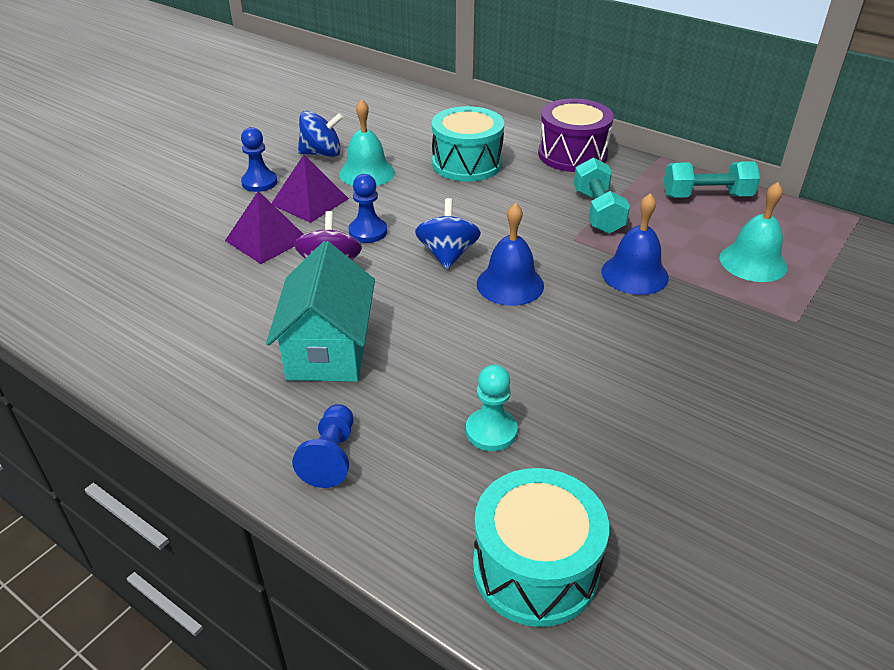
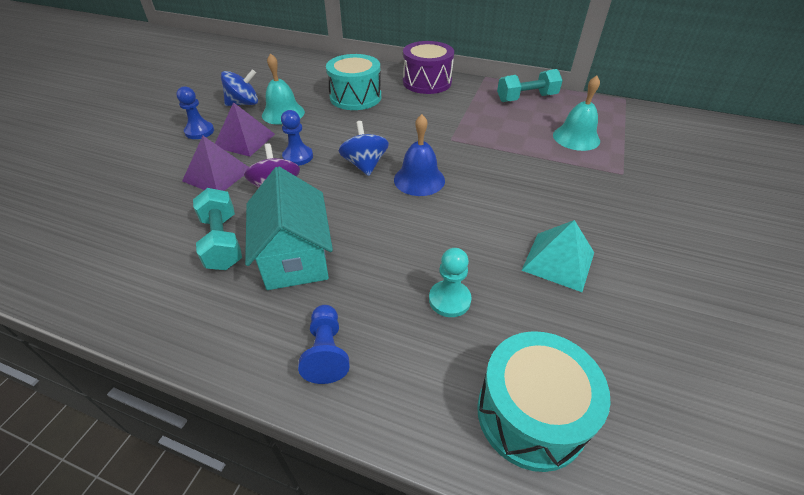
camera: 15 degrees left, 5 degrees up
turquoise dumbbell [574,157,630,234] -> turquoise dumbbell moved to [193,188,242,270]
blue bell [601,193,669,295] -> none
none -> turquoise pyramid [521,220,594,292]

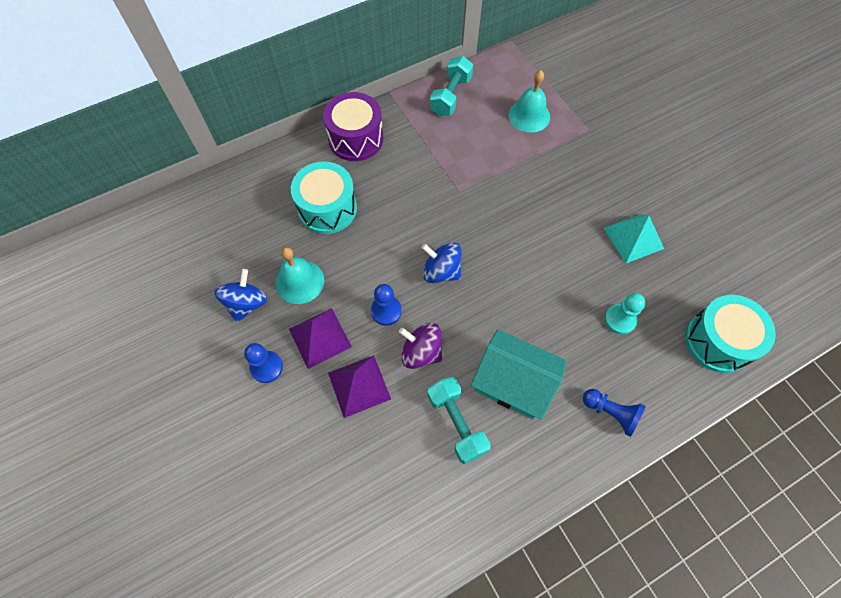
camera: 50 degrees left, 20 degrees up
turquoise dumbbell [193,188,242,270] -> turquoise dumbbell turned 45 degrees clockwise [427,377,491,464]
blue bell [394,114,445,196] -> none

